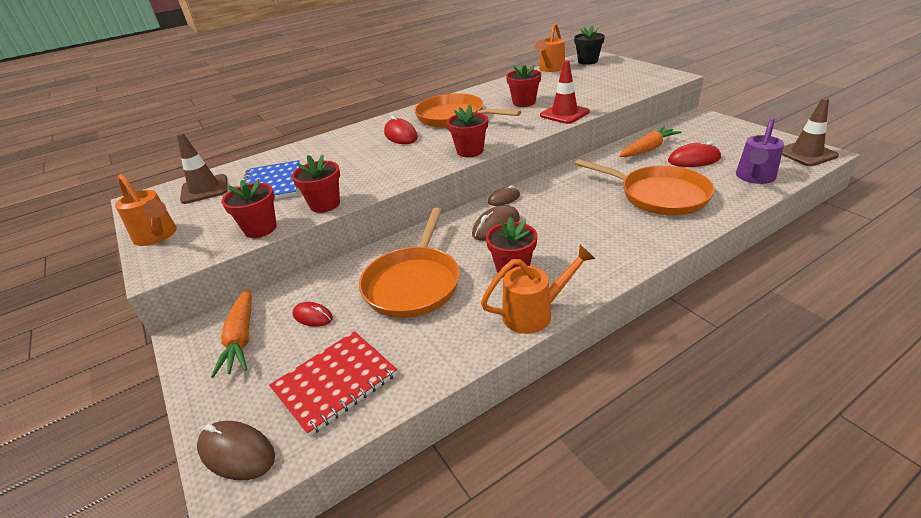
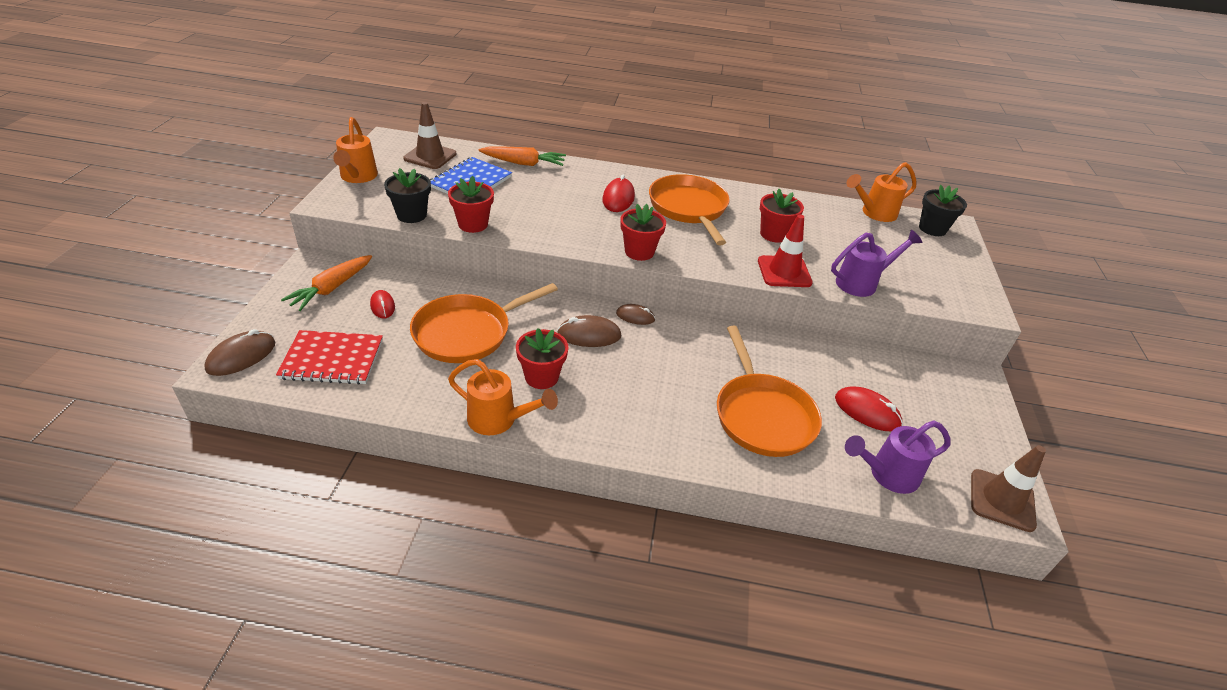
camera: 35 degrees right, 5 degrees up
brown mouse [197,421,275,480] -> brown mouse turned 60 degrees clockwise [204,329,276,376]
red flower pot [221,179,277,238] -> black flower pot [384,168,431,223]
orange carrot [619,126,682,157] -> orange carrot moved to [479,147,566,166]
none -> purple watering can [831,230,922,297]

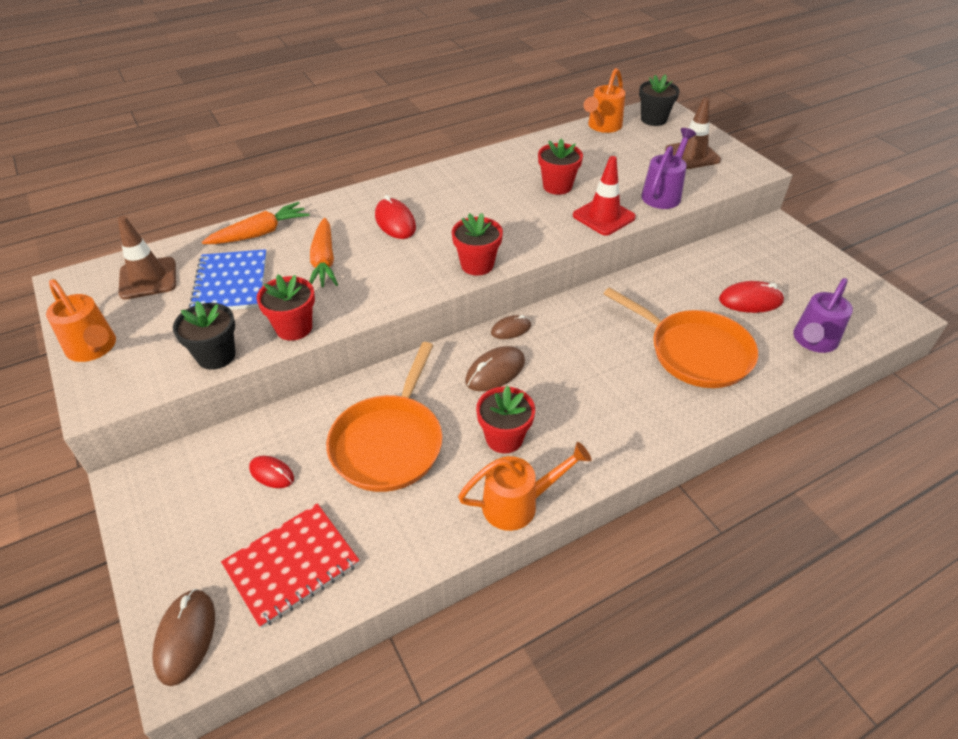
camera: 35 degrees left, 5 degrees up
orange carrot [281,255,372,311] -> orange carrot moved to [309,218,338,287]
orange pan [649,174,730,245] -> none
brown traffic cone [971,445,1046,532] -> brown traffic cone moved to [665,97,721,169]

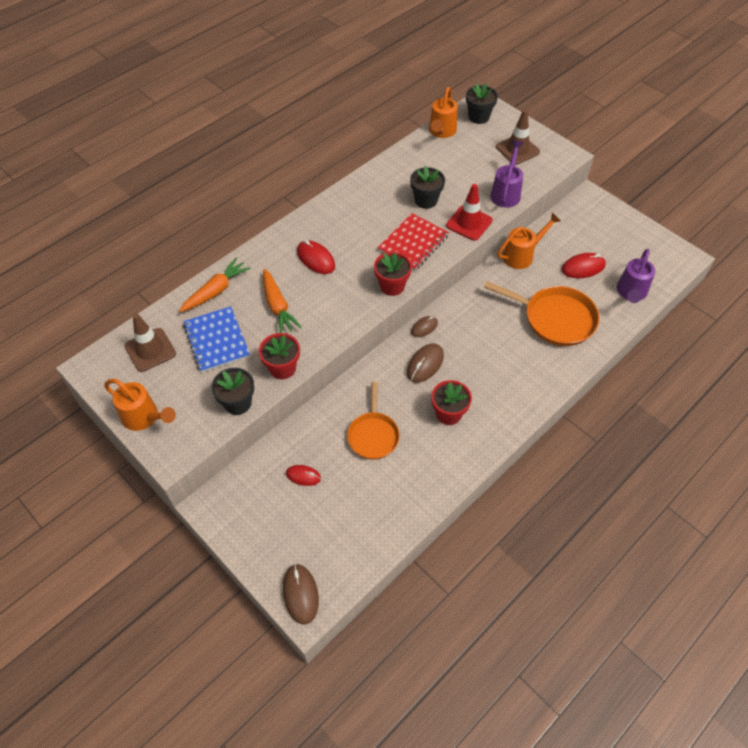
camera: 15 degrees left, 10 degrees up
red notebook [221,503,360,628] -> red notebook moved to [378,213,449,271]
orange pan [326,342,443,492] -> orange pan [347,382,400,460], size x0.66
orange watering can [458,442,592,531] -> orange watering can moved to [497,213,561,269]
red flower pot [538,139,583,195] -> black flower pot [410,166,445,209]

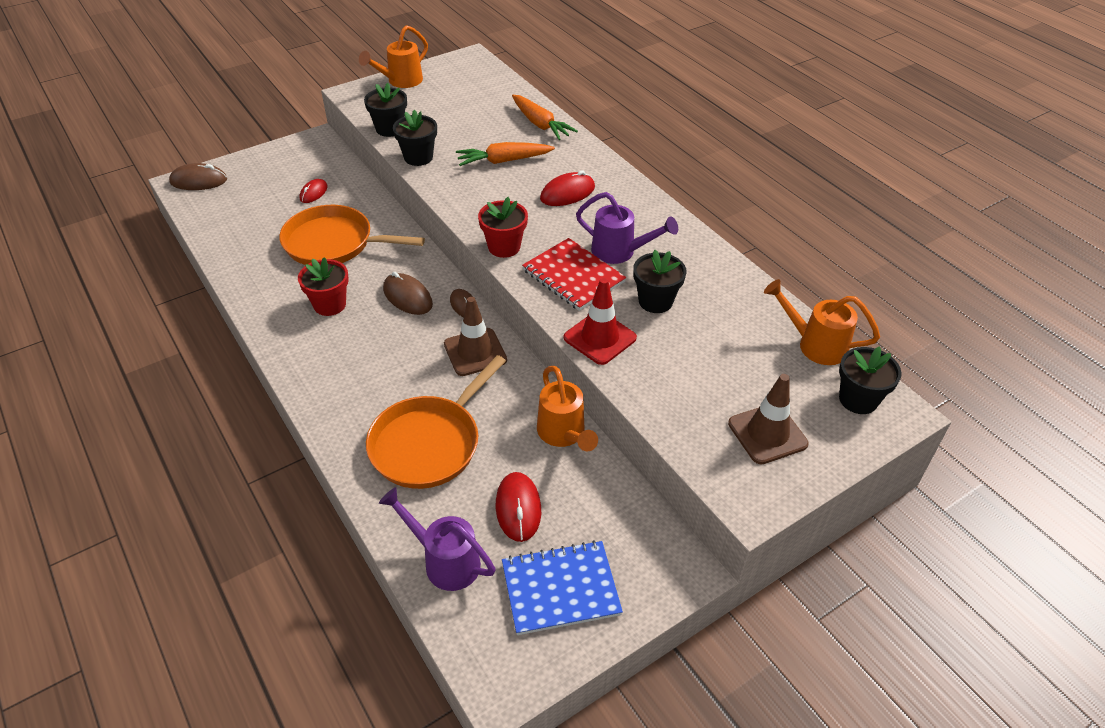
camera: 100 degrees right, 10 degrees down
brown traffic cone [125,314,176,372] -> brown traffic cone moved to [444,297,507,376]
blue notebook [183,306,250,372] -> blue notebook moved to [502,540,623,635]
red flower pot [259,333,300,379] -> black flower pot [393,110,437,166]
orange pan [347,382,400,460] -> orange pan [279,205,425,265], size x1.52
purple watering can [490,140,523,208] -> purple watering can moved to [576,192,678,264]

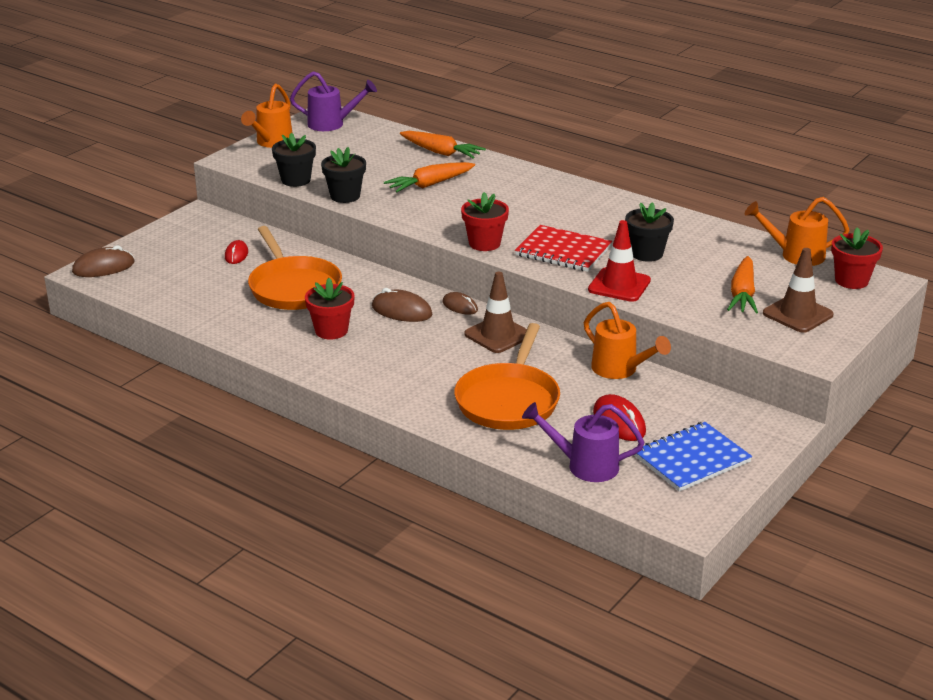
camera: 20 degrees left, 15 degrees down
orange pan [279,205,425,265] -> orange pan turned 105 degrees counterclockwise [248,226,342,310]
red mouse [540,170,595,206] -> none
purple watering can [576,192,678,264] -> purple watering can moved to [290,71,377,131]
black flower pot [839,346,902,414] -> red flower pot [831,227,883,289]
none -> orange carrot [727,256,758,314]

